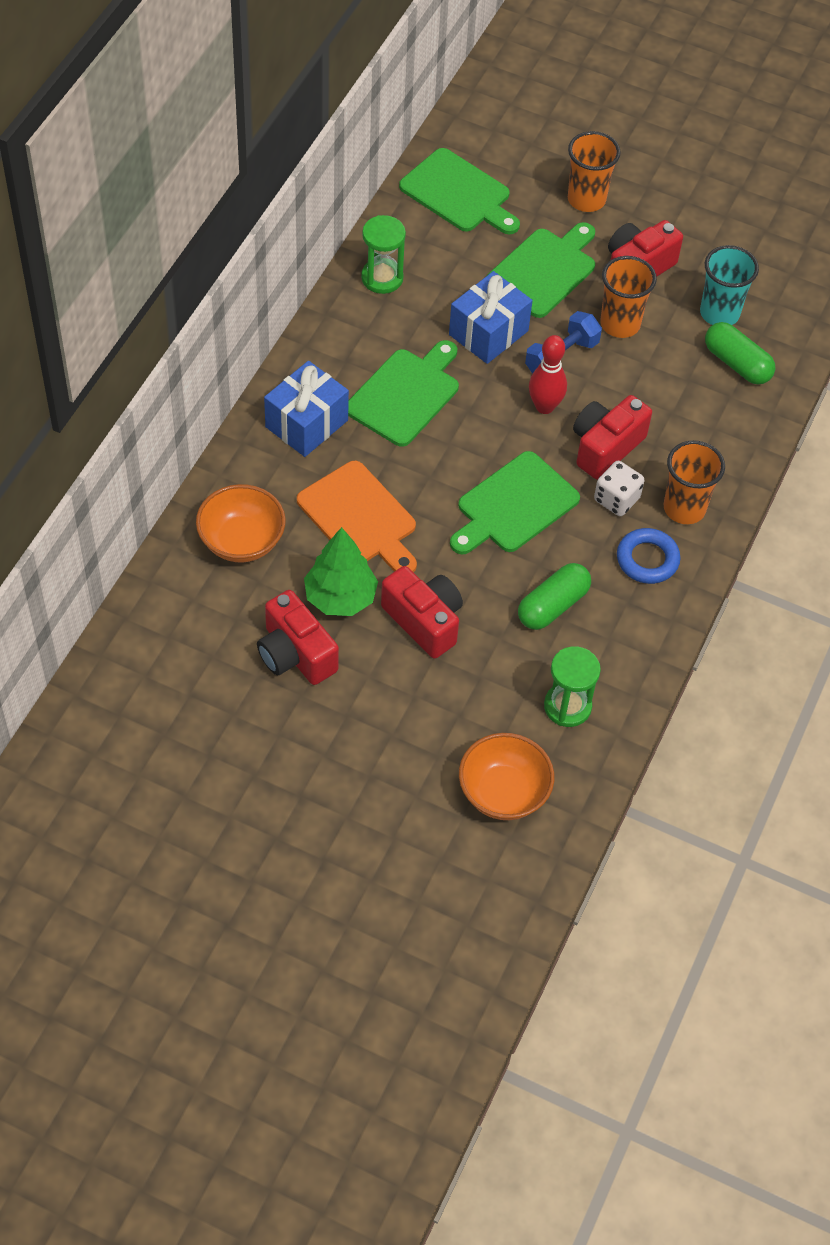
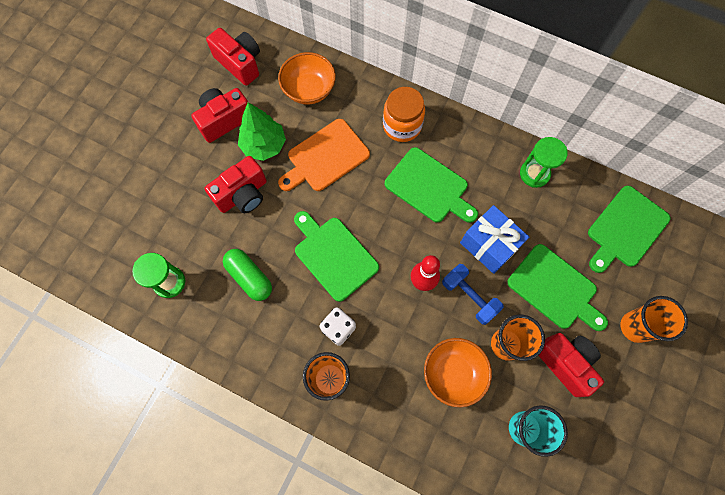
camera: 95 degrees right, 15 degrees up
blue gift [264,361,349,457] -> orange jar [383,87,425,142]
orange bowl [459,733,554,820] -> orange bowl moved to [424,338,492,407]
red camera [573,395,652,480] -> red camera moved to [206,28,260,86]
blue ring [617,528,680,584] -> none
green capsule [705,322,775,385] -> none

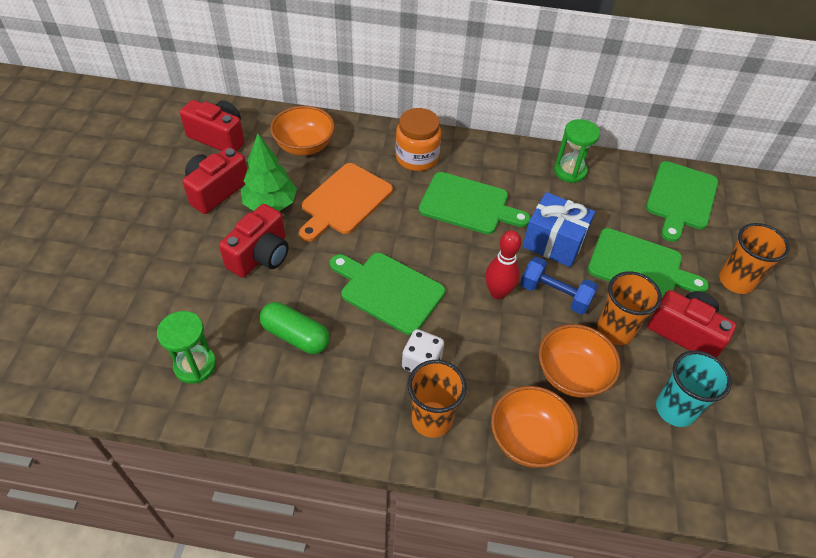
camera: 20 degrees left, 20 degrees down
none -> orange bowl [491,386,578,468]

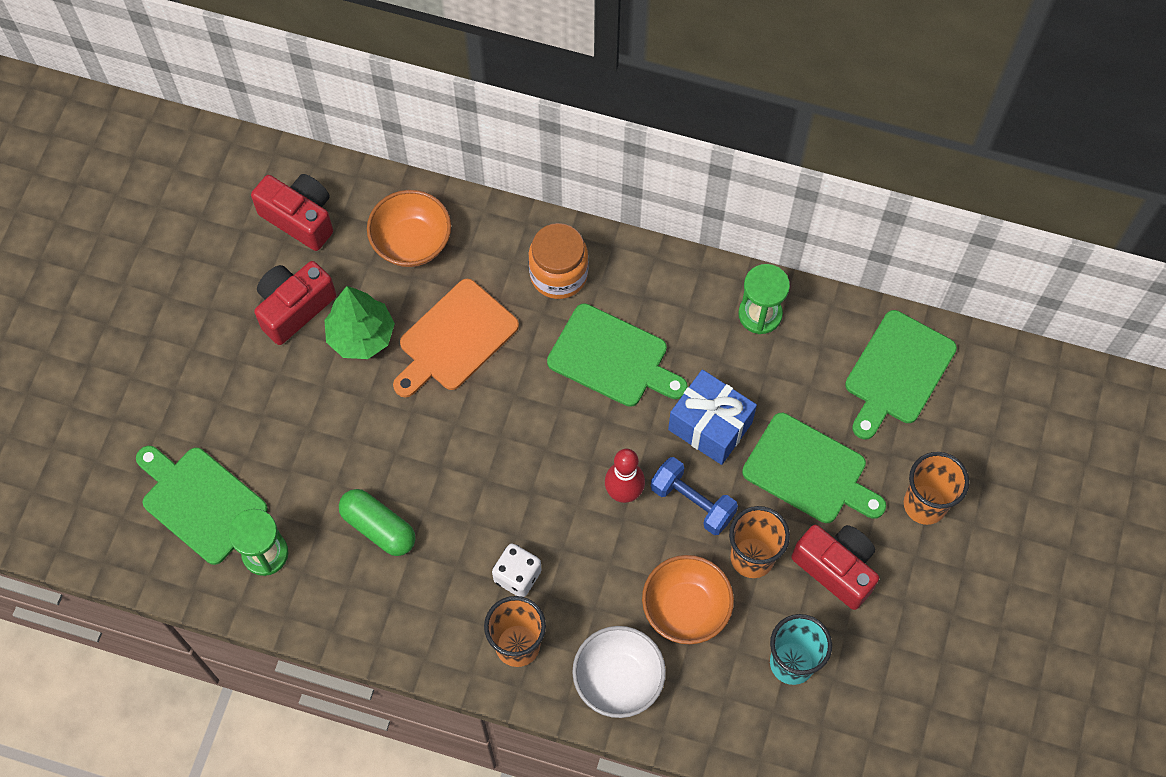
camera: 10 degrees right, 15 degrees up
red camera [219,204,289,278] -> none
green cutting board [330,253,445,335] -> green cutting board moved to [136,446,268,565]
orange bowl [491,386,578,468] -> white bowl [572,626,666,718]

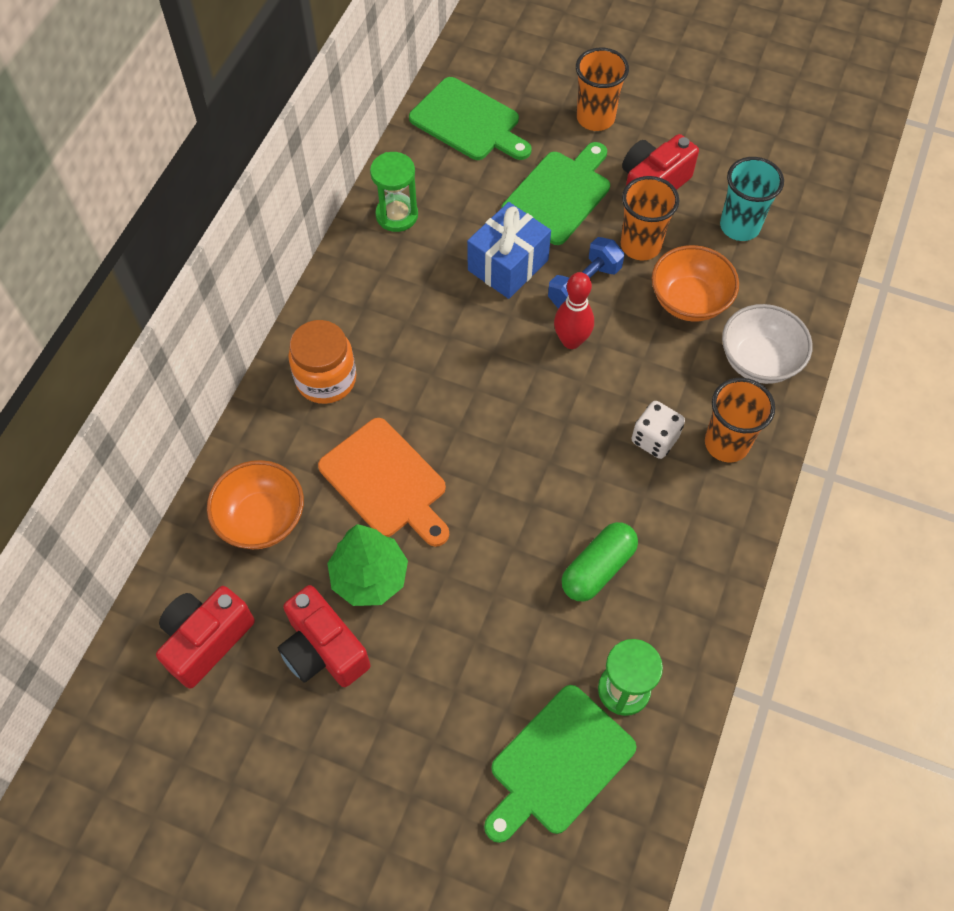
camera: 85 degrees left, 5 degrees down
green cutting board [547,303,688,407] -> none

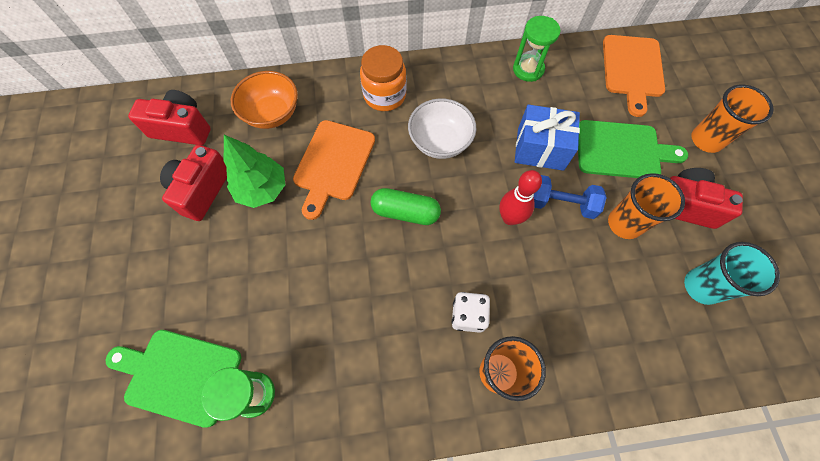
camera: 60 degrees right, 5 degrees up
green cutting board [409,77,532,160] -> orange cutting board [603,35,665,117]
green capsule [561,522,638,601] -> green capsule moved to [371,188,441,225]
orange bowl [652,245,739,322] -> none
white bowl [722,304,813,384] -> white bowl moved to [408,98,476,159]

